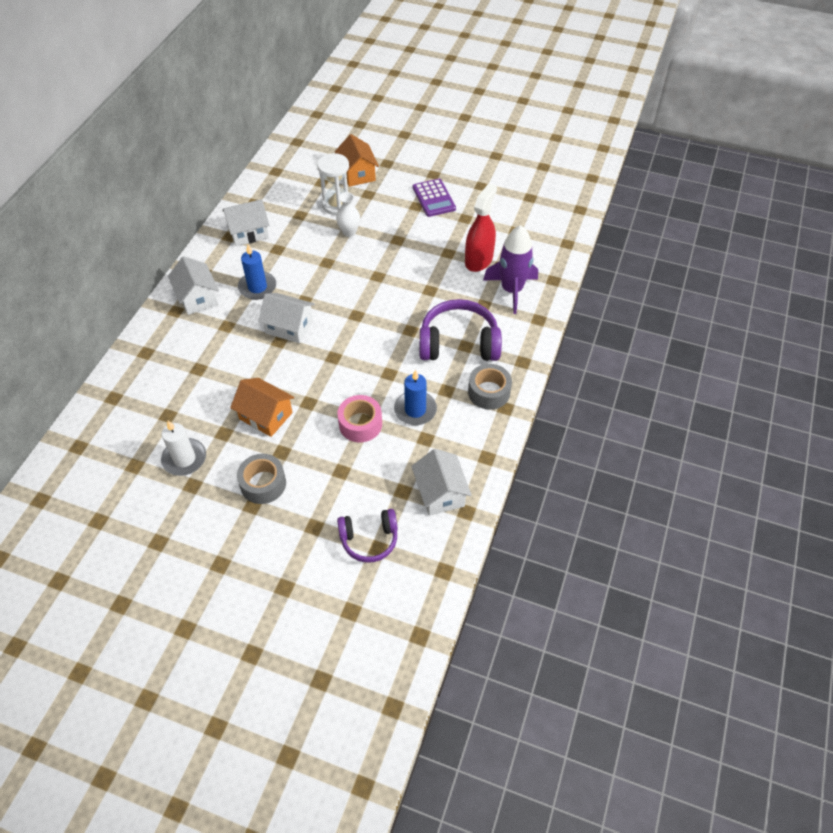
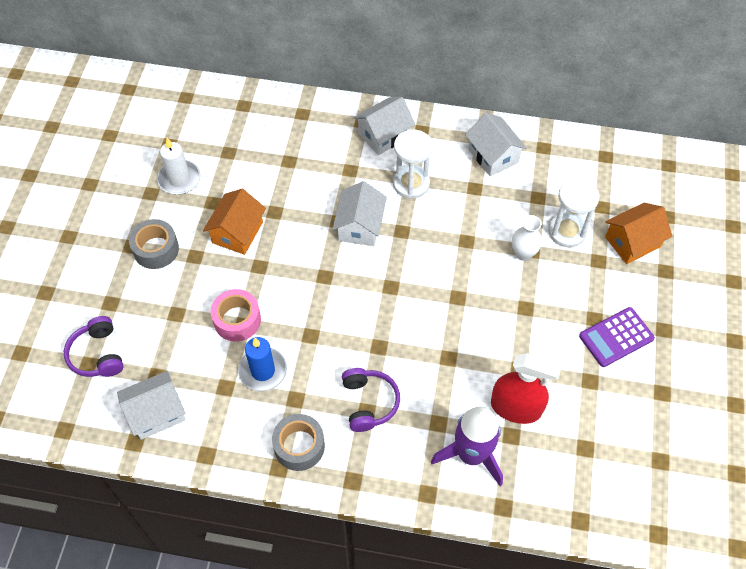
camera: 80 degrees right, 5 degrees up
blue candle [238,245,276,300] -> white hourglass [393,130,433,199]
purple headphones [420,299,502,361] -> purple headphones [342,368,400,432], size x0.62

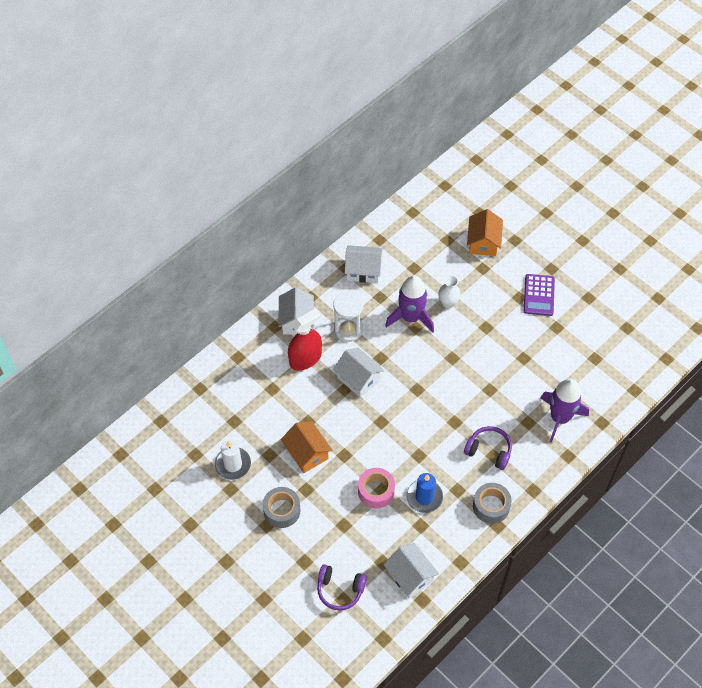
camera: 55 degrees left, 0 degrees up
white house [117,371,185,440] -> white house turned 45 degrees counterclockwise [384,543,439,598]
red spray bottle [491,353,562,424] -> red spray bottle moved to [288,308,322,371]
white hourglass [548,178,600,247] -> none
none -> purple rocket [385,275,434,333]

